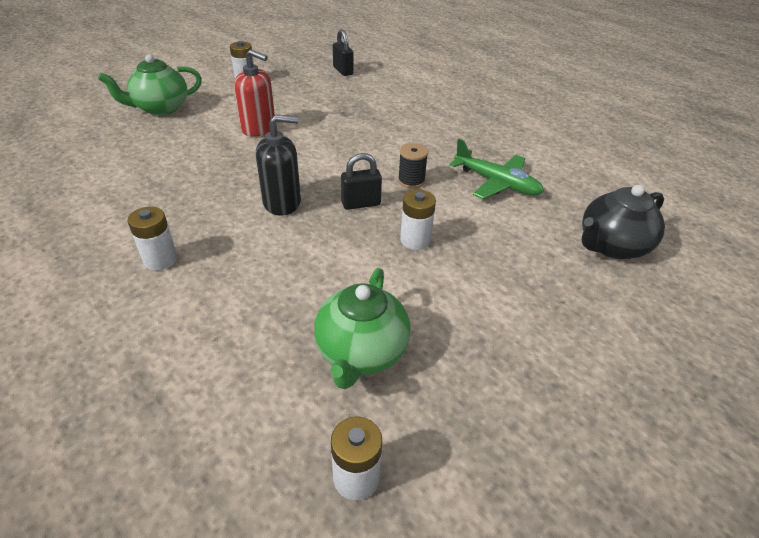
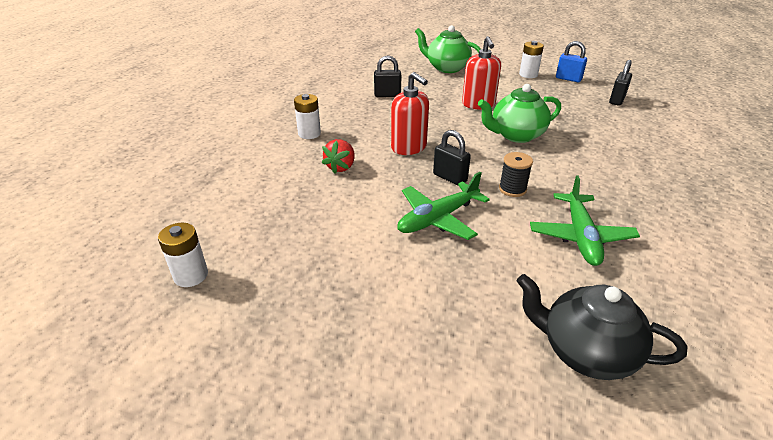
camera: 60 degrees right, 5 degrees down
black soap dispenser [256,114,301,216] -> red soap dispenser [391,72,429,155]
green teapot [314,268,411,389] -> green teapot moved to [478,84,561,143]
white battery [400,190,436,250] -> green plane [397,172,490,240]
none -> red strawberry [322,139,355,174]
none -> black padlock [374,55,401,97]
none -> blue padlock [556,41,587,82]

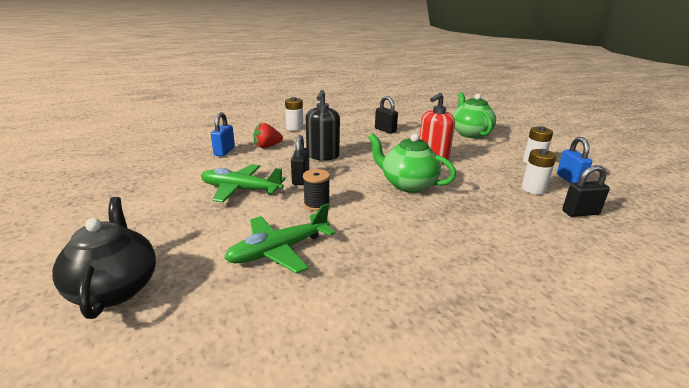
camera: 50 degrees right, 10 degrees down
white battery [158,223,208,287] -> white battery moved to [522,149,557,194]
red soap dispenser [391,72,429,155] -> black soap dispenser [306,90,340,161]
none -> blue padlock [211,112,235,156]

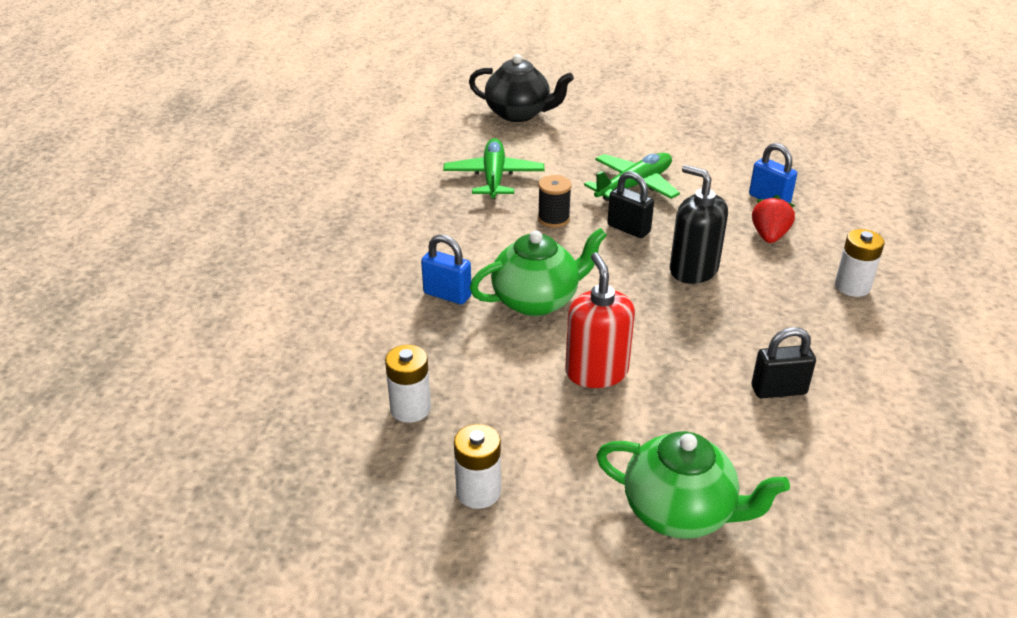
camera: 125 degrees right, 10 degrees up
blue padlock [557,137,592,184] -> blue padlock moved to [421,234,472,304]
black padlock [562,165,610,217] -> none

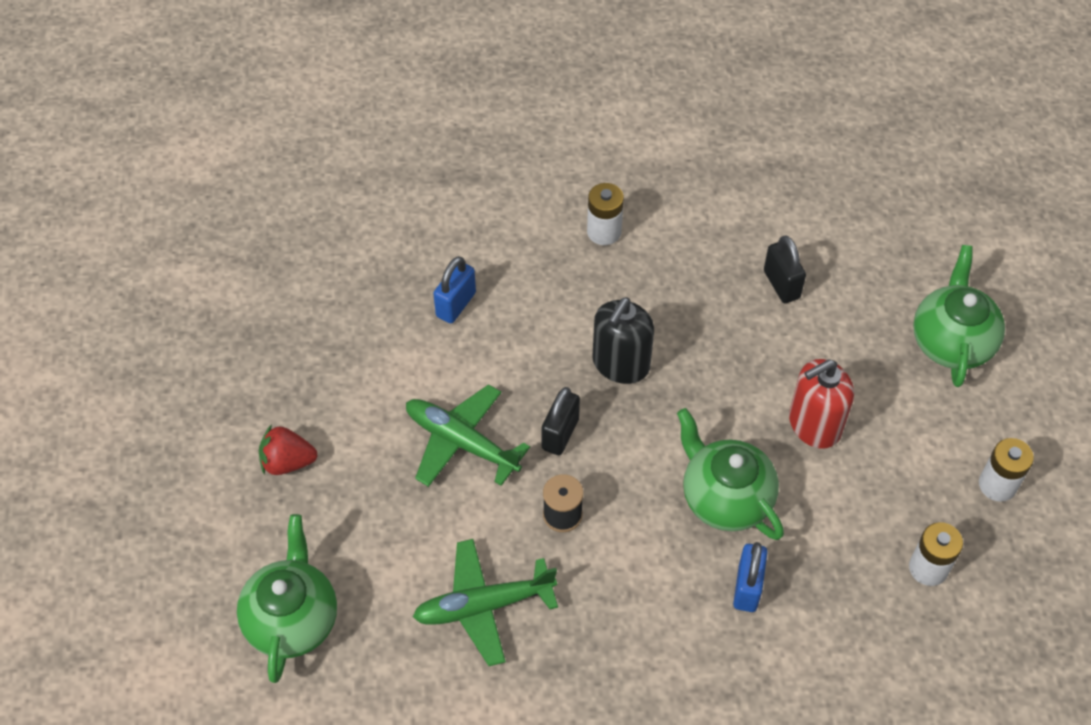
camera: 105 degrees left, 20 degrees up
black teapot [469,54,574,122] -> green teapot [237,514,337,683]
red strawberry [752,195,795,243] -> red strawberry moved to [259,424,318,475]

